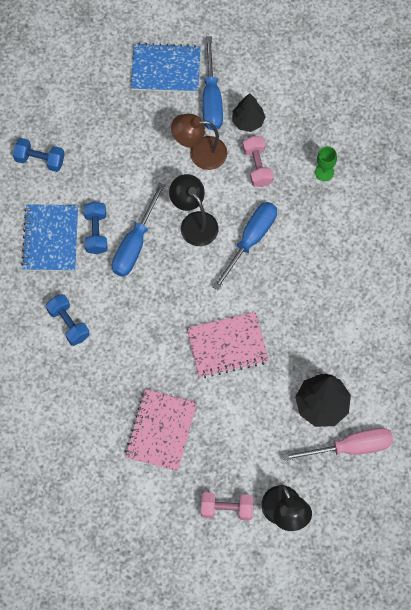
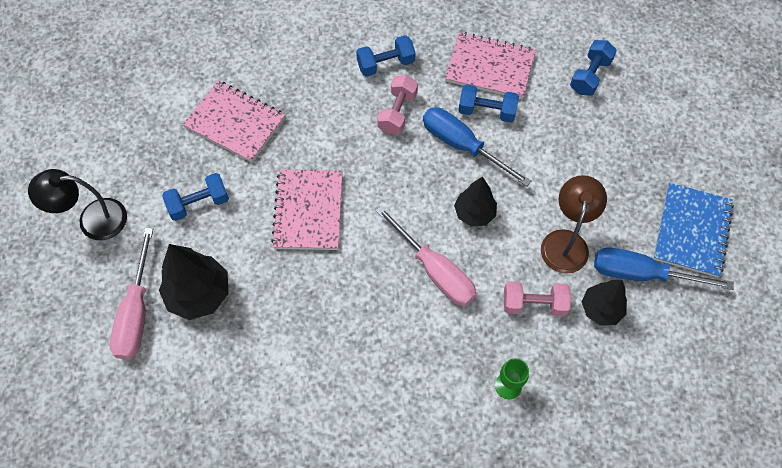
camera: 105 degrees right, 5 degrees down
blue notebook [21,204,78,271] -> pink notebook [445,32,536,99]
black lamp [169,174,219,246] -> black tree [454,177,497,226]
pink dumbbell [201,492,253,520] -> pink dumbbell moved to [377,75,418,134]
blue screwdriver [213,202,277,290] -> pink screwdriver [375,205,476,306]
none -> blue dumbbell [162,173,229,221]

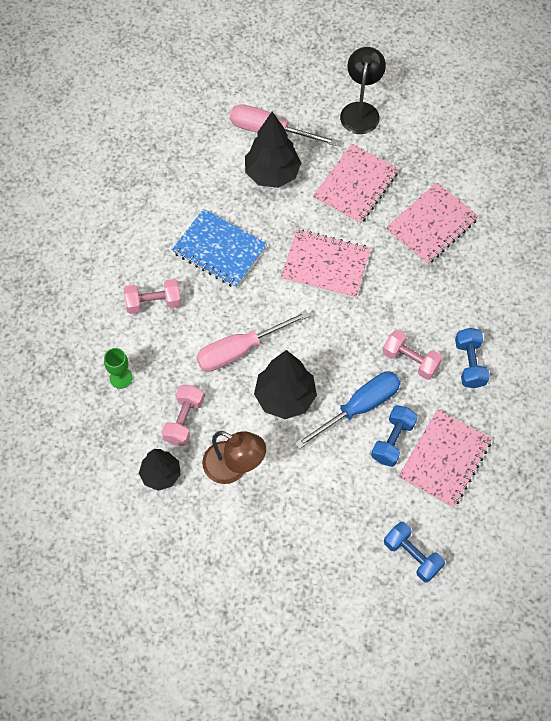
camera: 105 degrees right, 0 degrees up
blue dumbbell [162,173,229,221] -> pink notebook [313,144,399,224]
black tree [454,177,497,226] -> black tree [254,350,317,419], size x1.54
blue screwdriver [594,248,734,290] -> none
blue notebook [653,183,734,277] -> blue notebook moved to [172,209,267,288]
none -> pink dumbbell [124,279,181,314]

